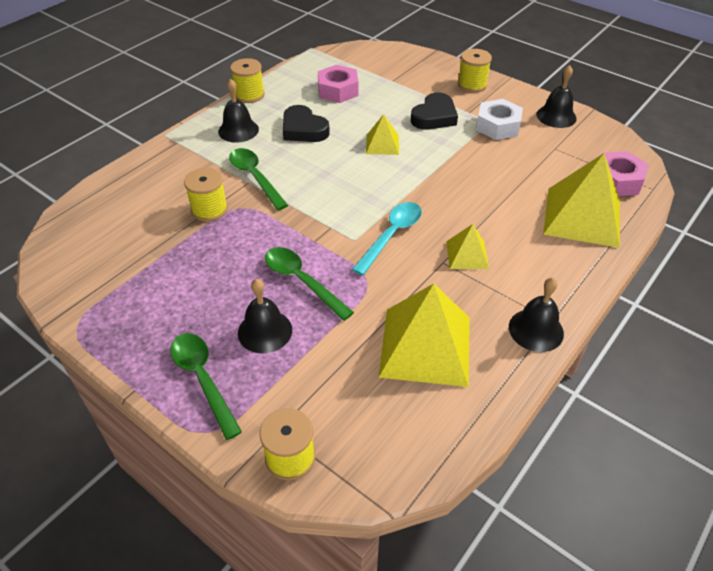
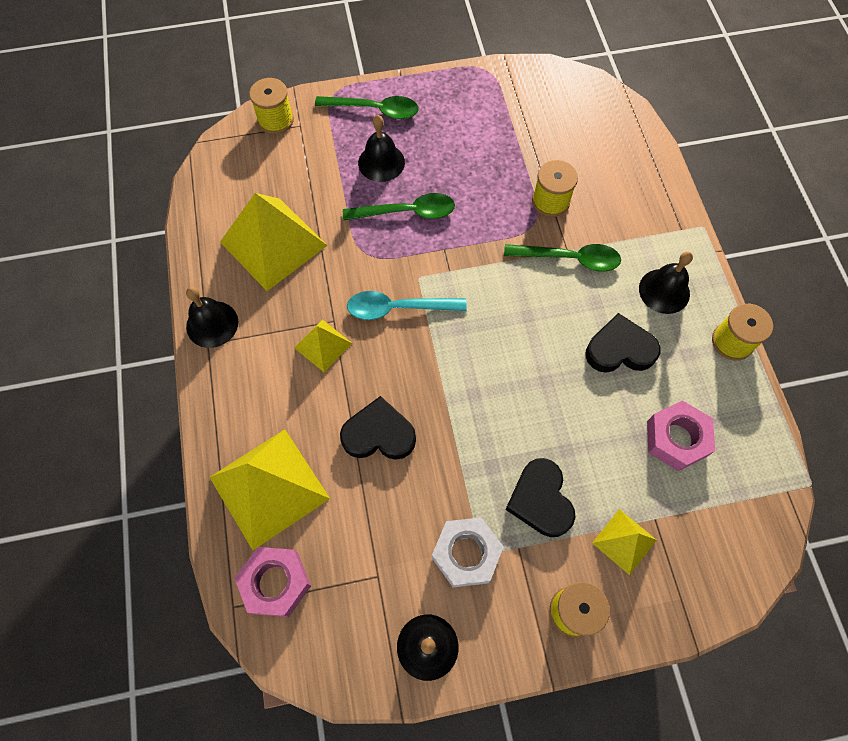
camera: 130 degrees right, 20 degrees up
turquoise spoon [352,202,422,275] -> turquoise spoon turned 105 degrees clockwise [347,291,467,320]
yellow pyramid [366,114,399,155] -> yellow pyramid moved to [592,509,656,575]
none -> black heart [340,396,416,460]

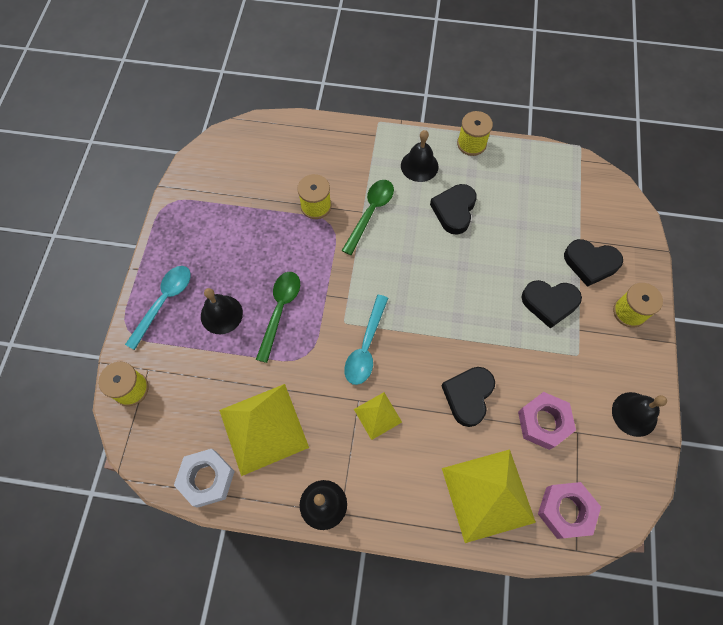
camera: 70 degrees left, 0 degrees up
green spoon [315,96,419,119] -> turquoise spoon [125,266,191,350]
white nut [432,517,504,587] -> white nut moved to [174,449,235,508]
yellow pyramid [592,509,656,575] -> black heart [564,239,623,287]
pink nut [647,400,715,471] -> pink nut moved to [518,392,576,450]

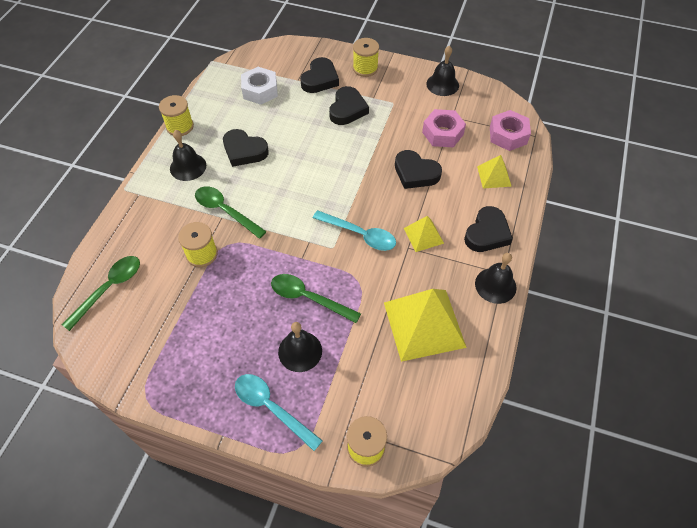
camera: 80 degrees left, 10 degrees down
white nut [174,449,235,508] -> white nut moved to [241,67,278,105]
yellow pyramid [442,449,536,543] -> yellow pyramid [477,155,512,188], size x0.51
none -> green spoon [62,256,140,331]
none -> black heart [464,206,513,252]

